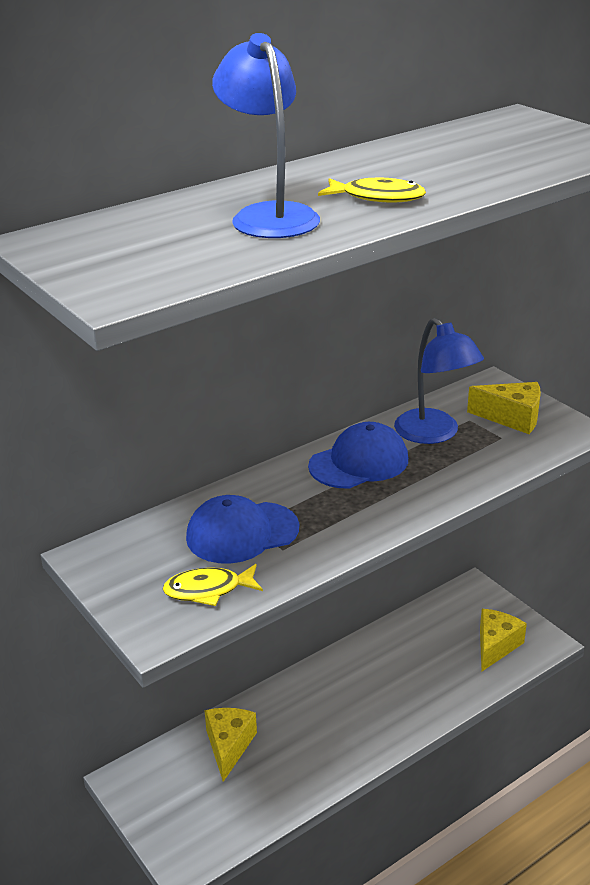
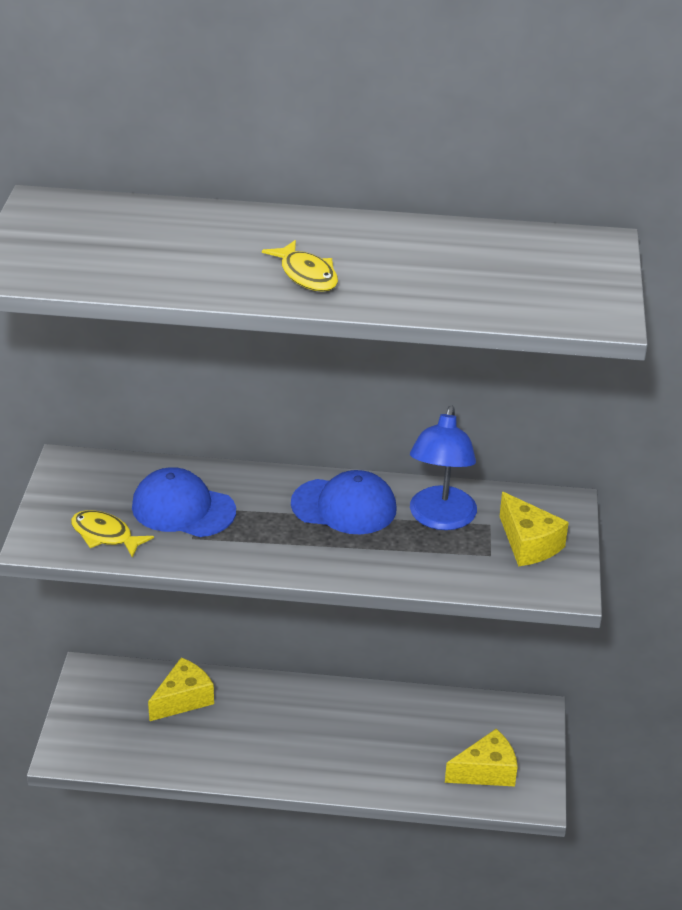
camera: 40 degrees right, 5 degrees up
blue lamp [212,33,320,238] -> none

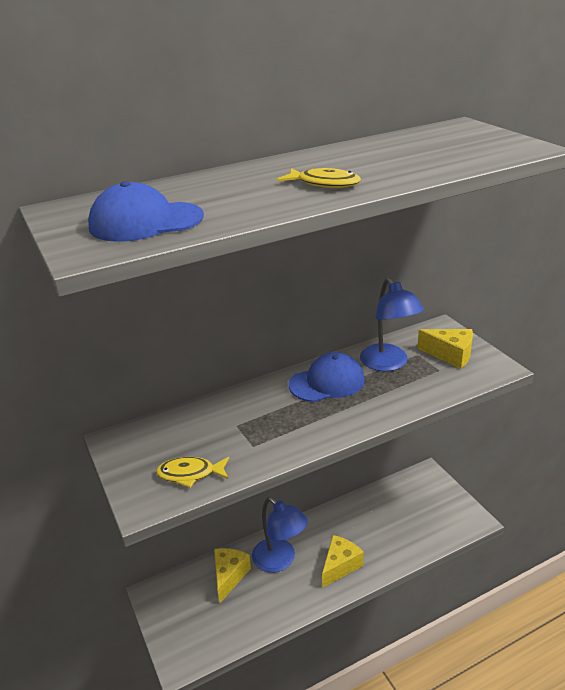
camera: 30 degrees left, 5 degrees down
blue cap [132,467,236,537] -> blue cap moved to [88,181,204,242]
yellow cheese [445,729,518,786] -> yellow cheese moved to [322,535,364,588]
none -> blue lamp [252,497,308,573]

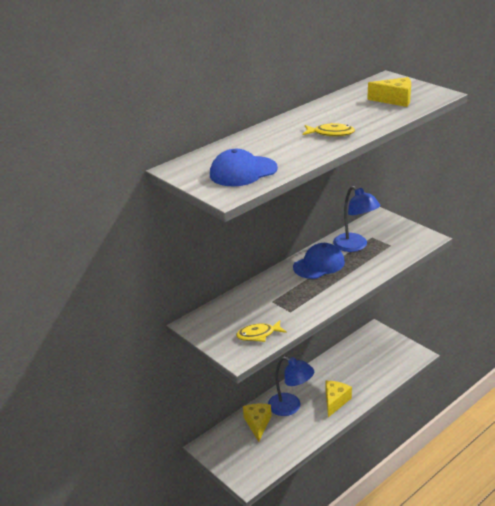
camera: 15 degrees left, 0 degrees up
yellow cheese [417,329,473,369] -> yellow cheese moved to [367,77,411,107]

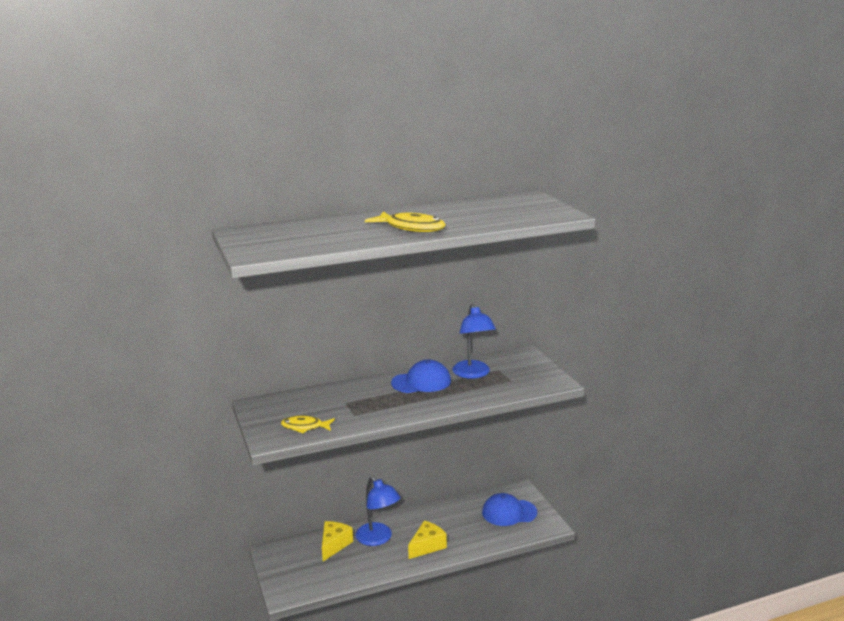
camera: 20 degrees right, 10 degrees down
blue cap [210,149,278,187] -> blue cap moved to [482,493,537,526]
yellow fish [303,123,355,136] -> yellow fish [365,211,446,232], size x1.51
yellow cheese [367,77,411,107] -> none

